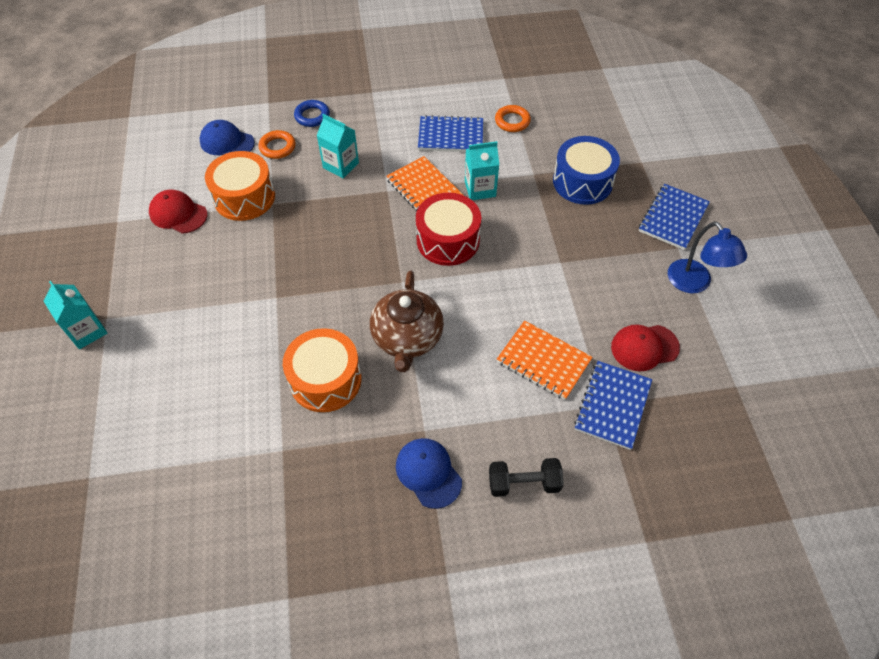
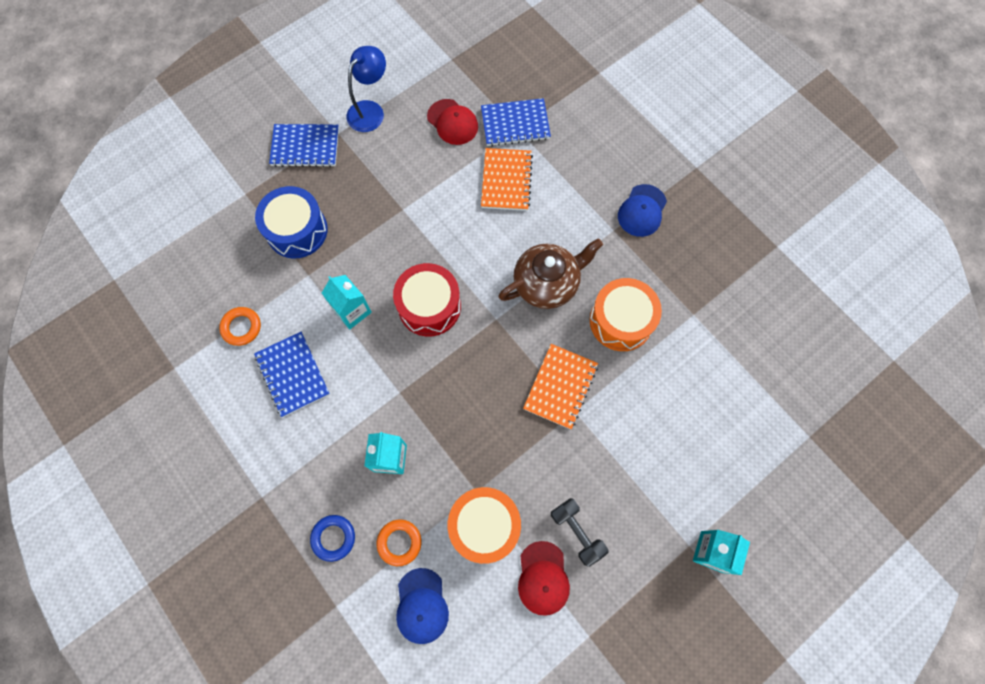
camera: 120 degrees left, 15 degrees up
orange notebook [386,156,463,212] -> orange notebook moved to [523,344,598,429]
black dumbbell [489,458,564,497] -> black dumbbell moved to [551,498,608,567]

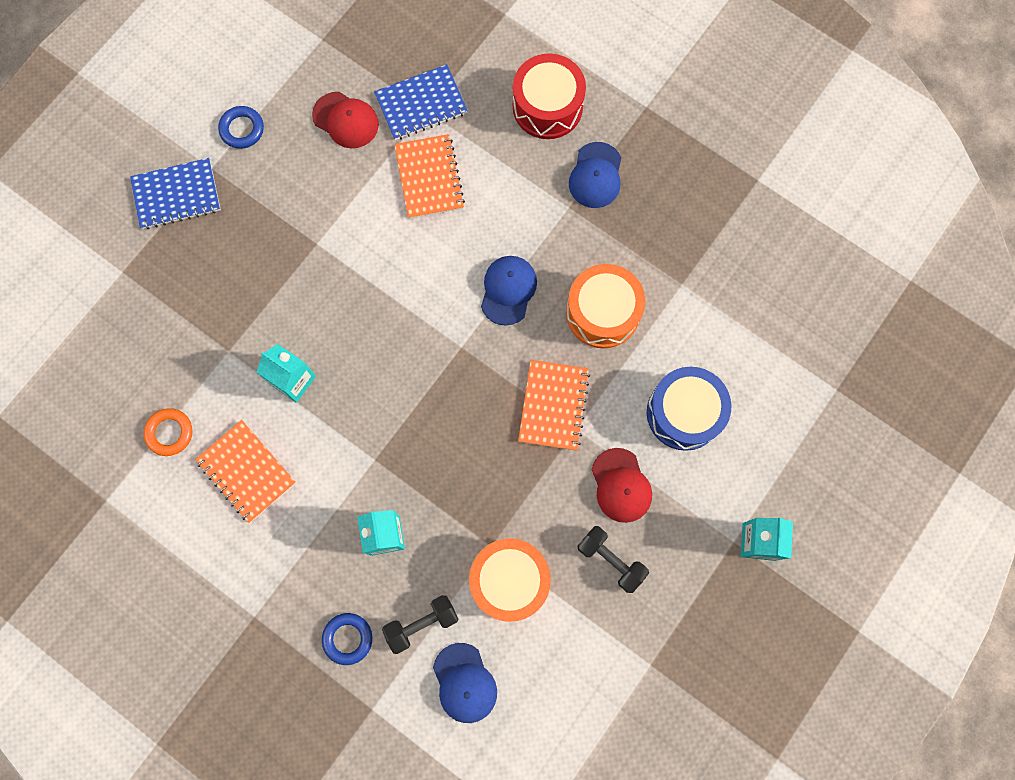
camera: 15 degrees left, 5 degrees up
blue notebook [254,332,330,417] -> orange notebook [195,420,296,523]
blue drum [255,186,328,258] -> blue drum moved to [647,367,731,451]
blue lamp [346,46,386,132] -> blue ring [218,106,264,149]
orange ring [377,519,421,566] -> black dumbbell [382,595,458,654]
red drum [393,263,461,336] -> red drum moved to [513,54,586,139]
brown teapot [498,238,603,309] -> blue cap [481,256,537,326]
red cap [518,541,570,616] -> red cap moved to [591,448,652,523]

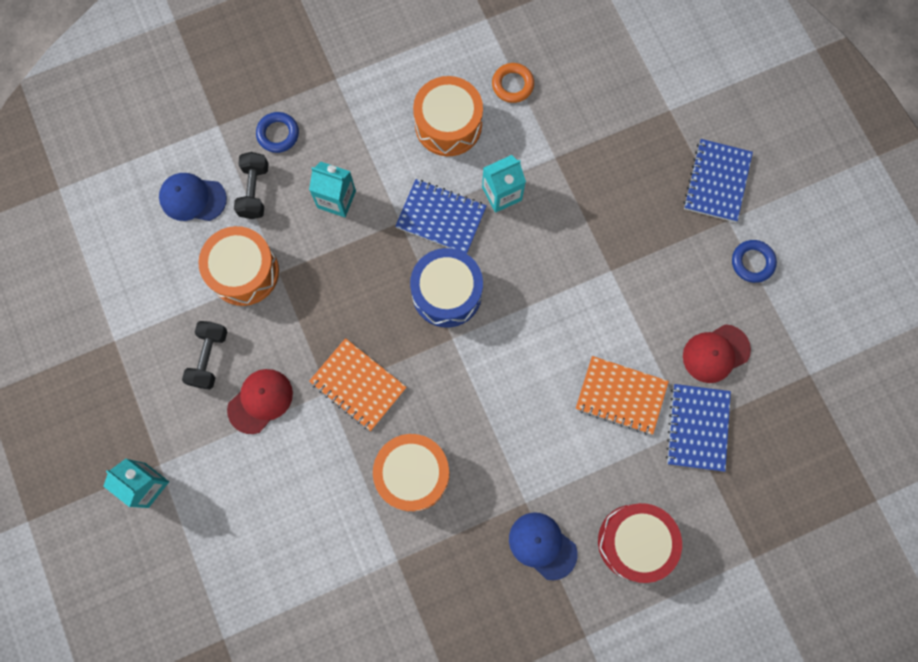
camera: 120 degrees right, 0 degrees up
orange notebook [195,420,296,523] -> orange drum [413,76,483,156]
blue cap [481,256,537,326] -> none
black dumbbell [577,526,649,593] -> black dumbbell turned 60 degrees counterclockwise [182,321,228,390]
red cap [591,448,652,523] -> red cap turned 120 degrees clockwise [227,369,293,434]
blue drum [647,367,731,451] -> blue drum moved to [410,248,483,328]
none -> blue notebook [395,179,487,254]

